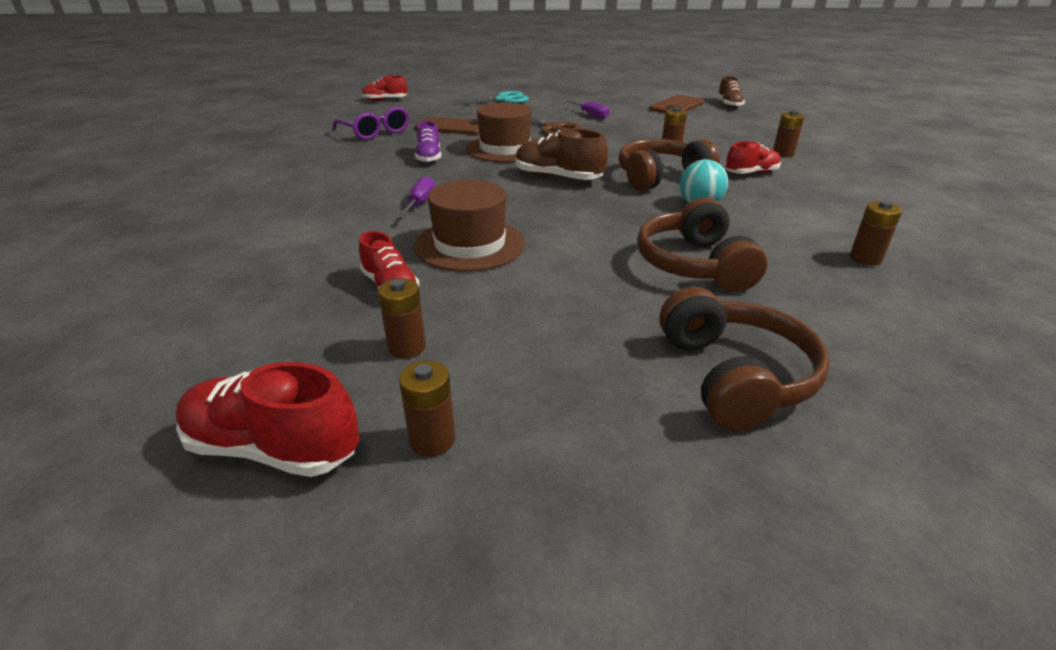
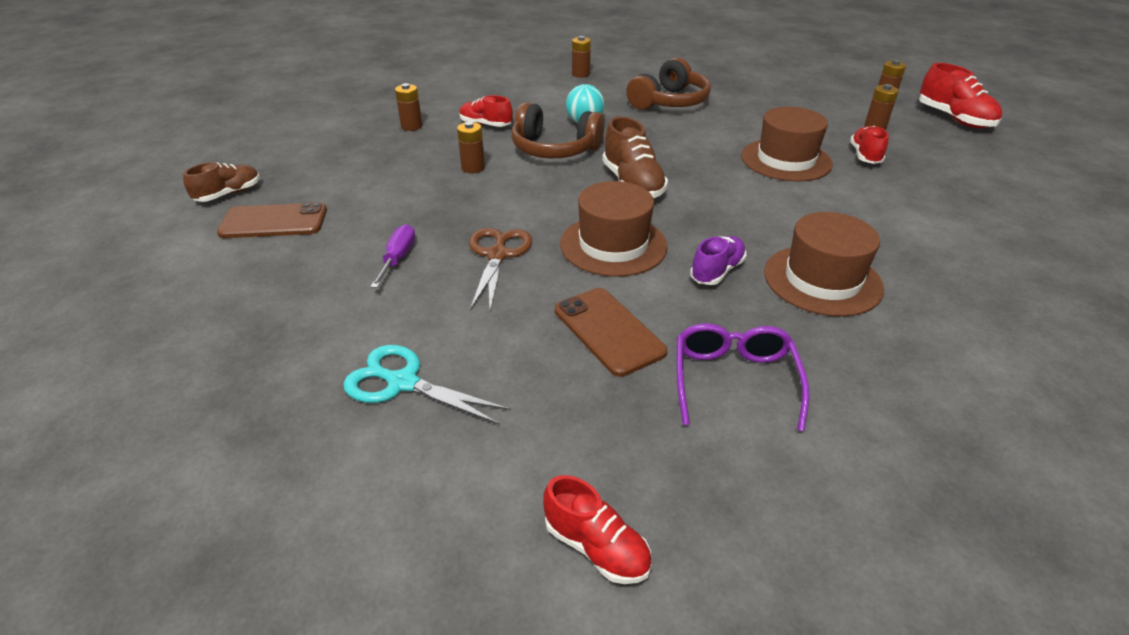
camera: 135 degrees left, 5 degrees up
purple screwdriver [398,176,435,218] -> none
brown headphones [659,287,830,431] -> none
none -> brown hat [764,212,884,317]

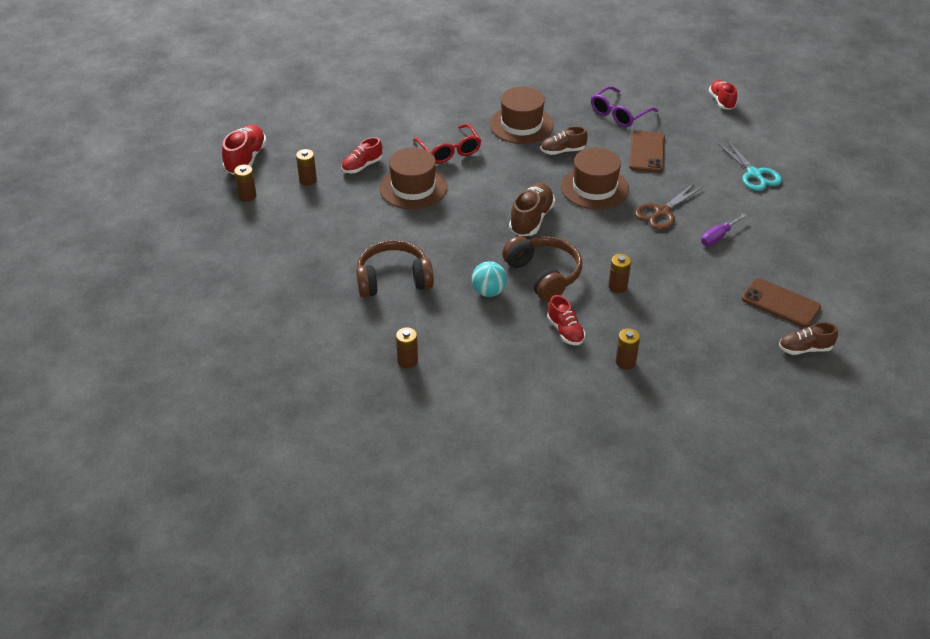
camera: 140 degrees left, 5 degrees up
purple shoe [690,236,746,285] -> brown shoe [540,126,588,155]
none -> red glasses [413,124,481,164]

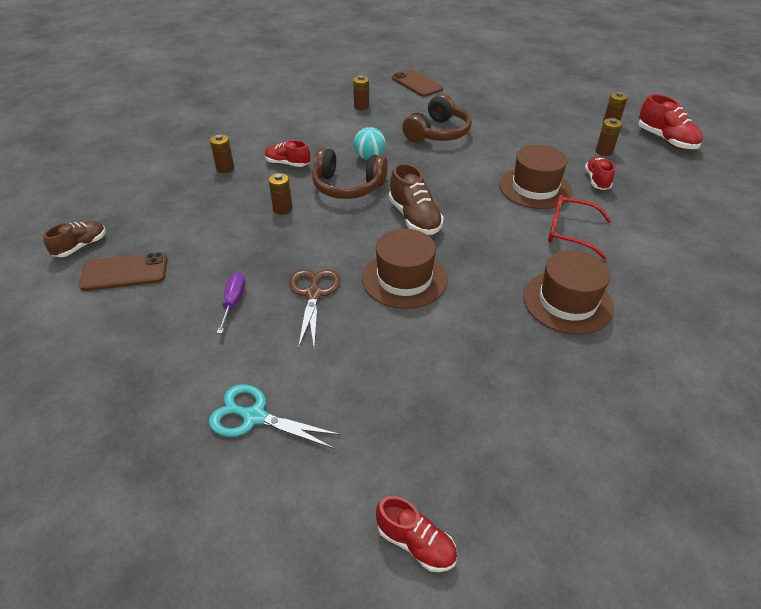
camera: 135 degrees right, 0 degrees up
brown shoe [540,126,588,155] -> none
purple glasses [591,86,658,127] -> none
brown phone [629,130,665,173] -> brown phone moved to [392,69,443,97]

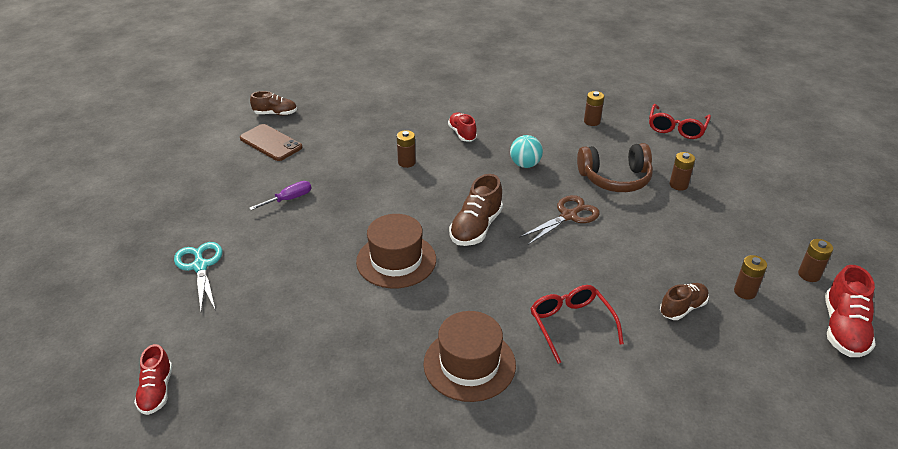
camera: 50 degrees right, 5 degrees down
brown battery [210,134,234,173] -> brown battery moved to [670,152,695,191]
brown scissors [289,269,340,349] -> brown scissors moved to [519,195,600,245]
brown headphones [312,148,388,199] -> none
brown phone [392,69,443,97] -> red glasses [649,104,711,139]
brown hat [499,145,572,209] -> none
red shoe [585,157,615,190] -> brown shoe [660,283,709,320]

